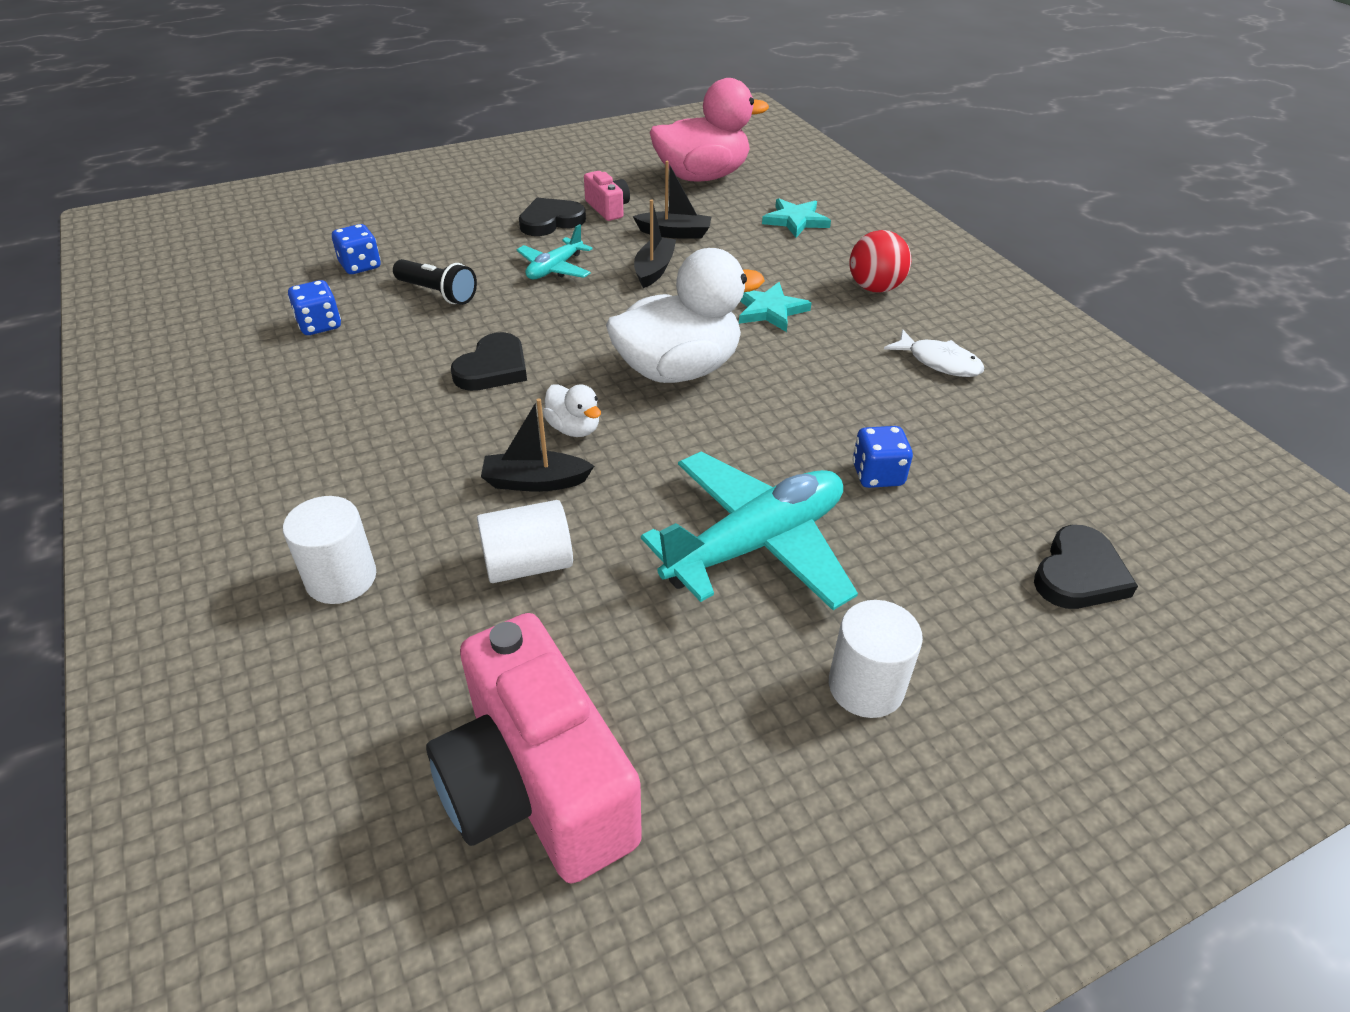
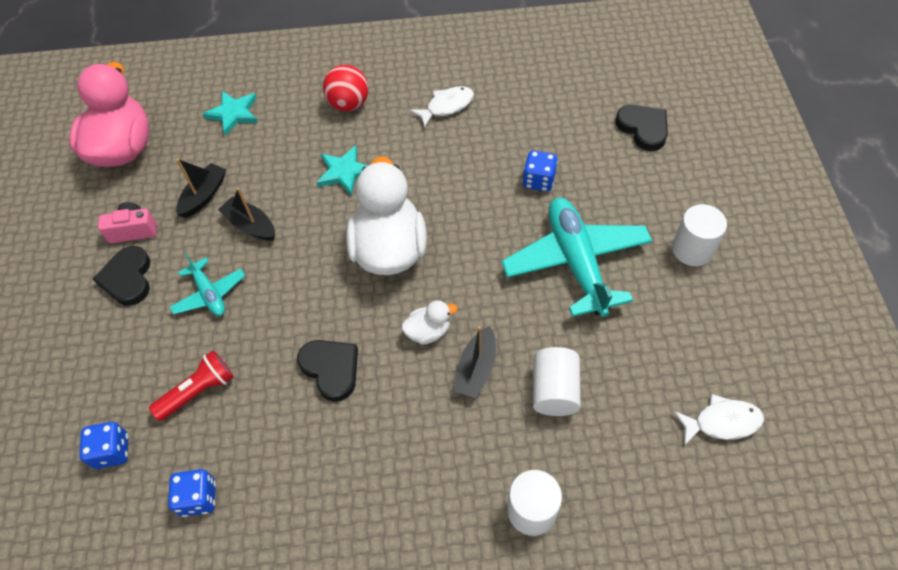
camera: 65 degrees left, 15 degrees up
black flashlight [393,259,477,305] -> red flashlight [149,351,234,421]
pink camera [426,613,642,884] -> white fish [673,394,764,446]

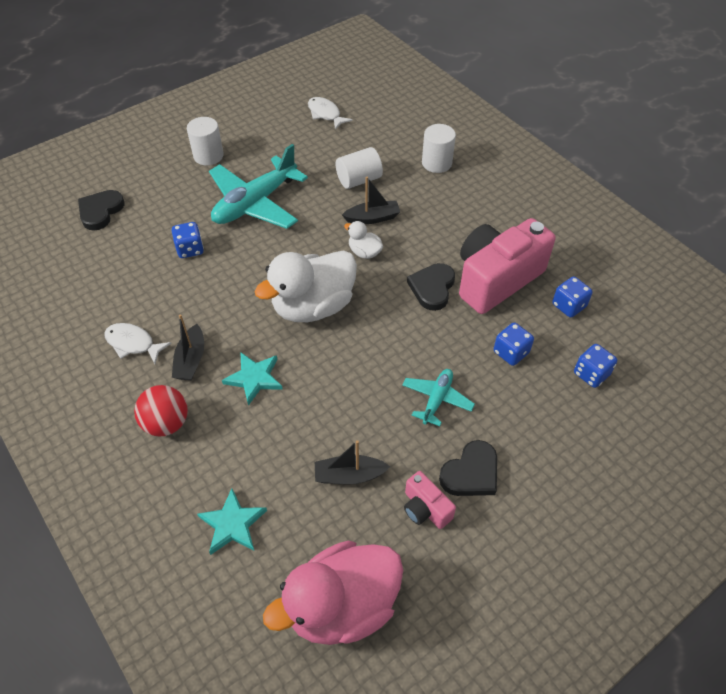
camera: 125 degrees left, 5 degrees down
red flashlight [149,351,234,421] -> blue dice [494,323,534,366]
black boat [218,188,275,241] -> black boat moved to [172,314,204,380]
none -> pink camera [459,218,555,314]

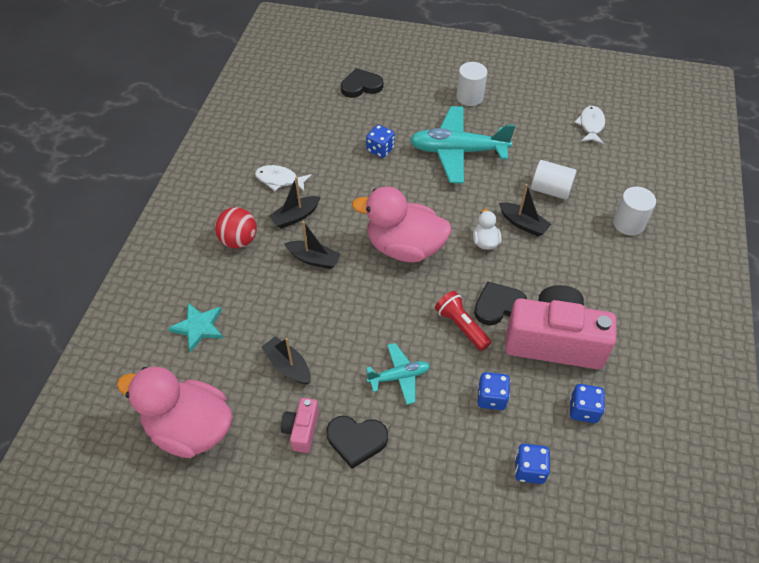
camera: 50 degrees right, 0 degrees up
white fish [104,323,172,364] -> white fish turned 60 degrees counterclockwise [255,165,312,191]
turquoise star [222,352,283,406] -> black boat [284,221,341,269]
white duck [254,250,357,322] -> pink duck [352,187,452,262]
none -> red flashlight [435,291,491,351]

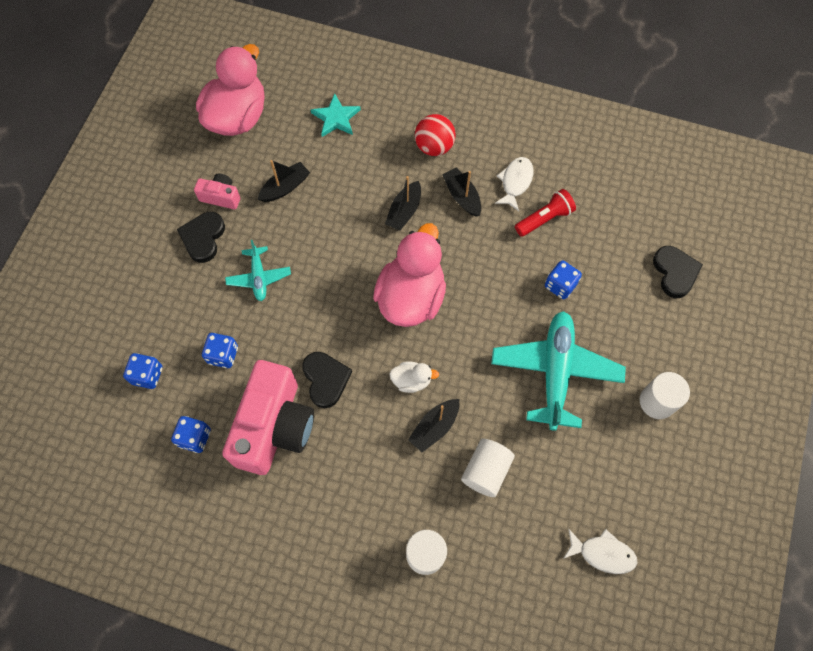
camera: 95 degrees right, 15 degrees up
red flashlight [435,291,491,351] -> red flashlight moved to [515,189,576,237]

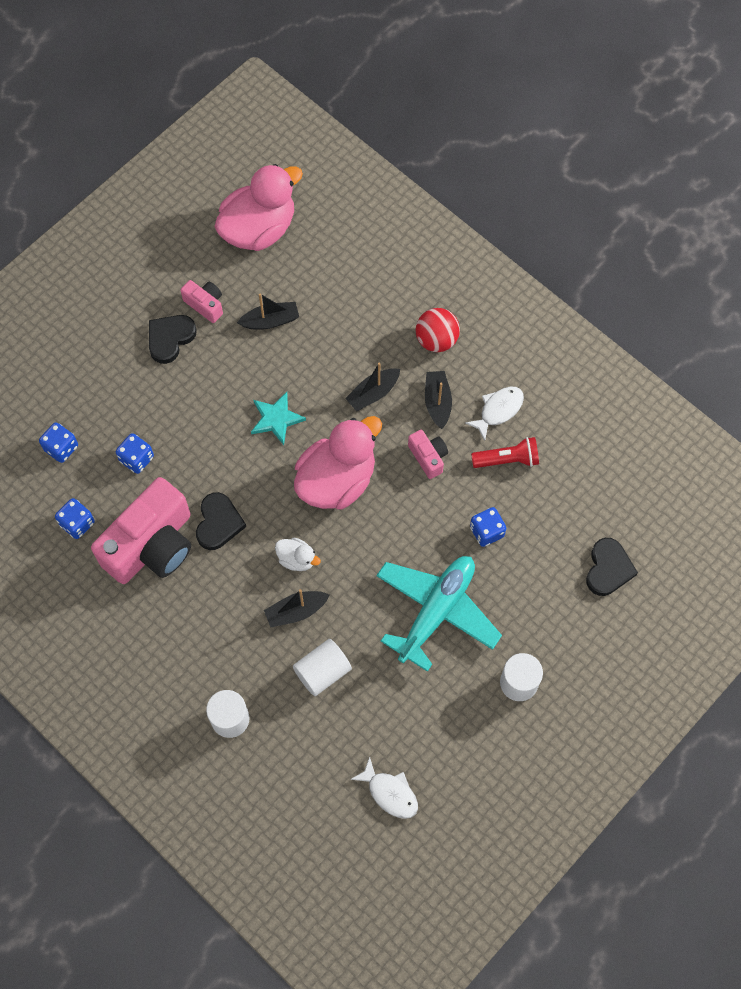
camera: 25 degrees right, 0 degrees up
turquoise plane [225,240,291,301] -> none
turquoise star [311,93,361,137] -> turquoise star moved to [251,392,306,445]
none -> pink camera [408,430,448,479]

